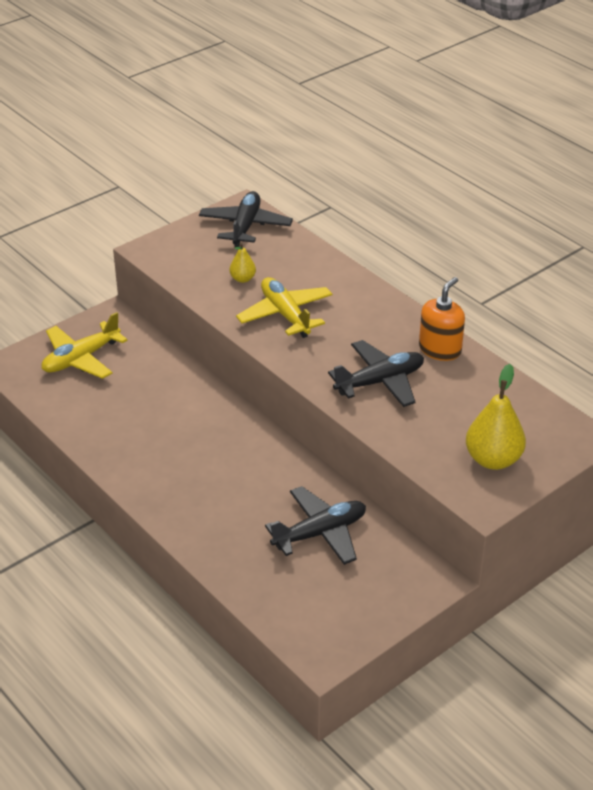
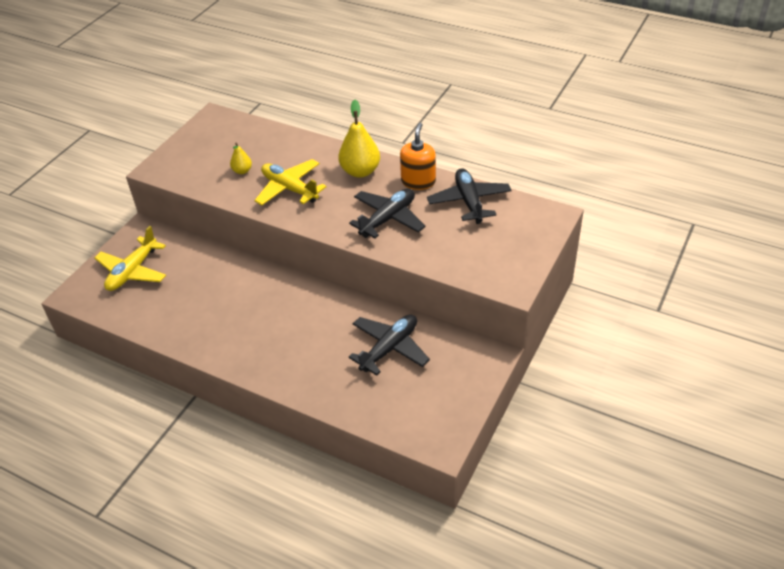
camera: 20 degrees left, 5 degrees up
black plane [199,191,293,247] -> black plane moved to [427,168,511,224]
yellow pear [466,364,526,470] -> yellow pear moved to [338,100,380,178]

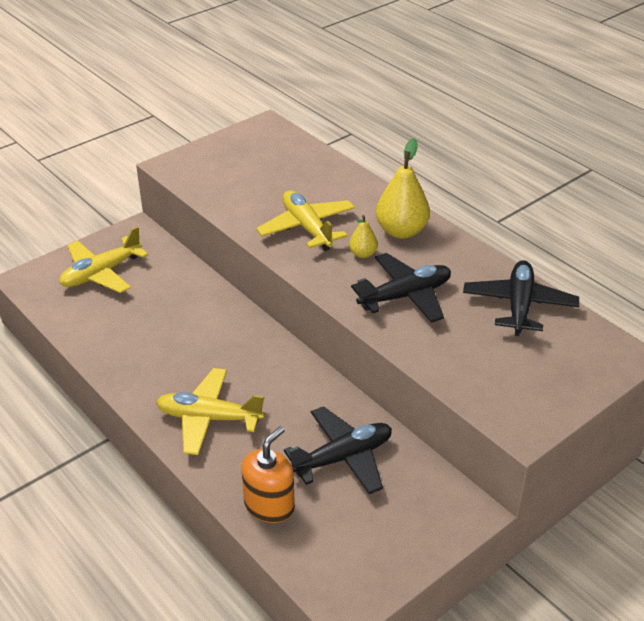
camera: 20 degrees right, 5 degrees down
yellow pear [230,142,252,174] -> yellow pear moved to [349,215,378,258]
orange soap dispenser [400,123,436,190] -> orange soap dispenser moved to [241,426,295,523]
none -> yellow plane [156,368,265,455]

